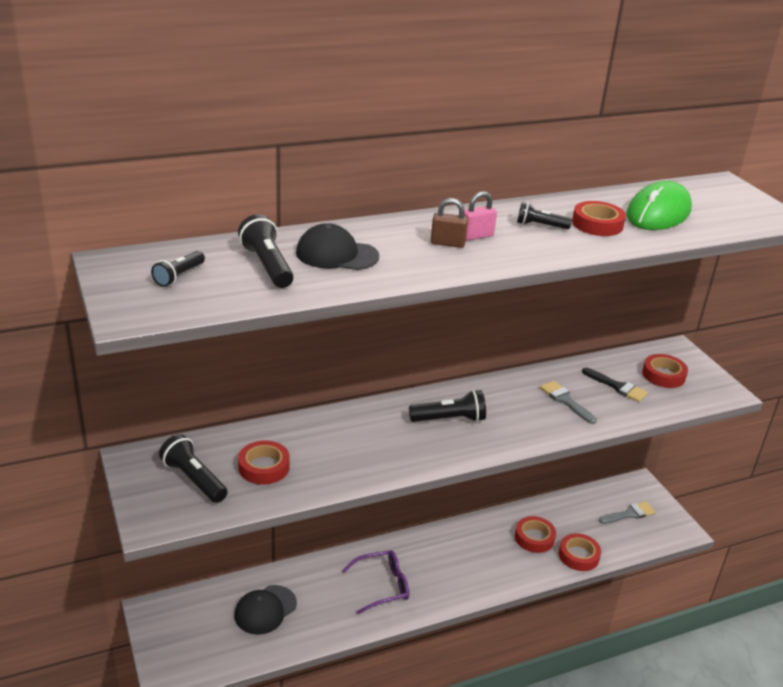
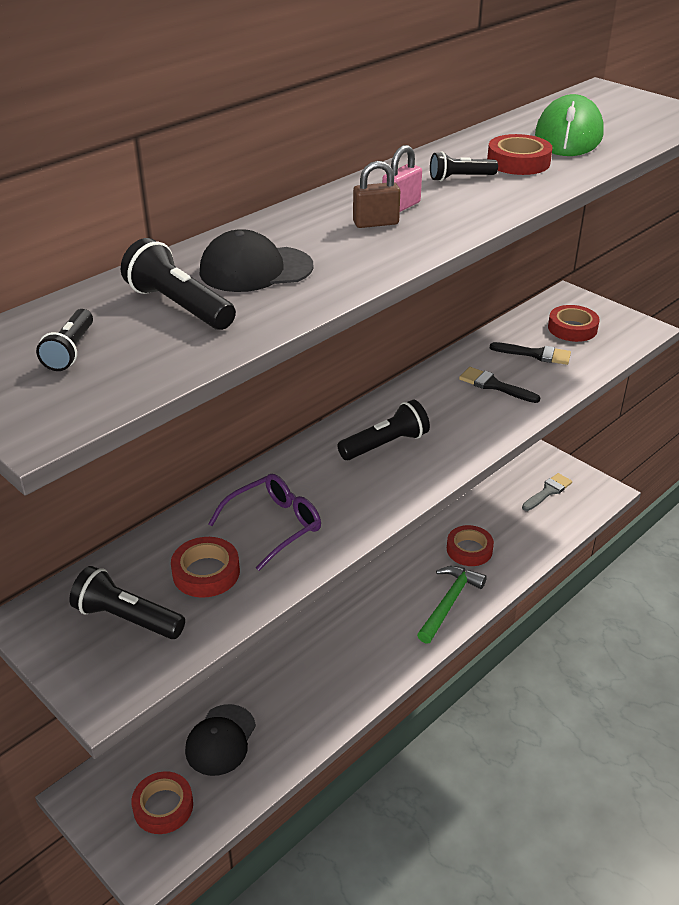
camera: 20 degrees left, 5 degrees up
purple glasses [342,550,409,614] -> purple glasses moved to [208,474,321,571]
grey brush [540,381,597,424] -> black brush [459,367,540,403]
red tape [559,533,601,571] -> red tape moved to [131,771,193,834]
none -> green hammer [417,566,487,644]

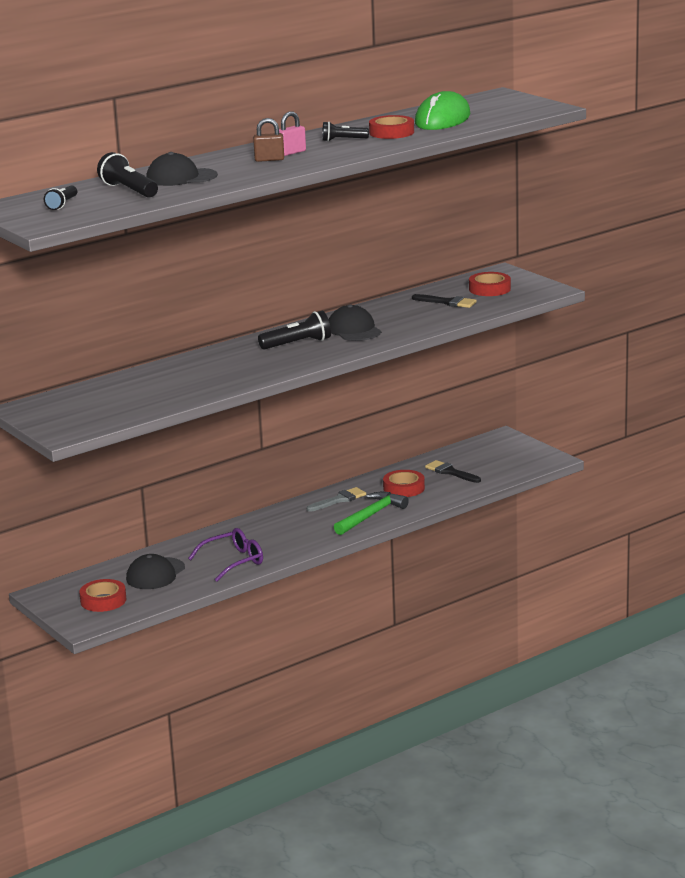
camera: 10 degrees right, 15 degrees down
black flashlight [69,566,185,639] -> none
red tape [171,537,240,598] -> none
purple glasses [208,474,321,571] -> purple glasses moved to [188,528,263,582]
black brush [459,367,540,403] -> black brush moved to [425,460,481,483]
grey brush [522,473,572,511] -> grey brush moved to [307,487,366,512]
none -> black cap [329,305,381,341]

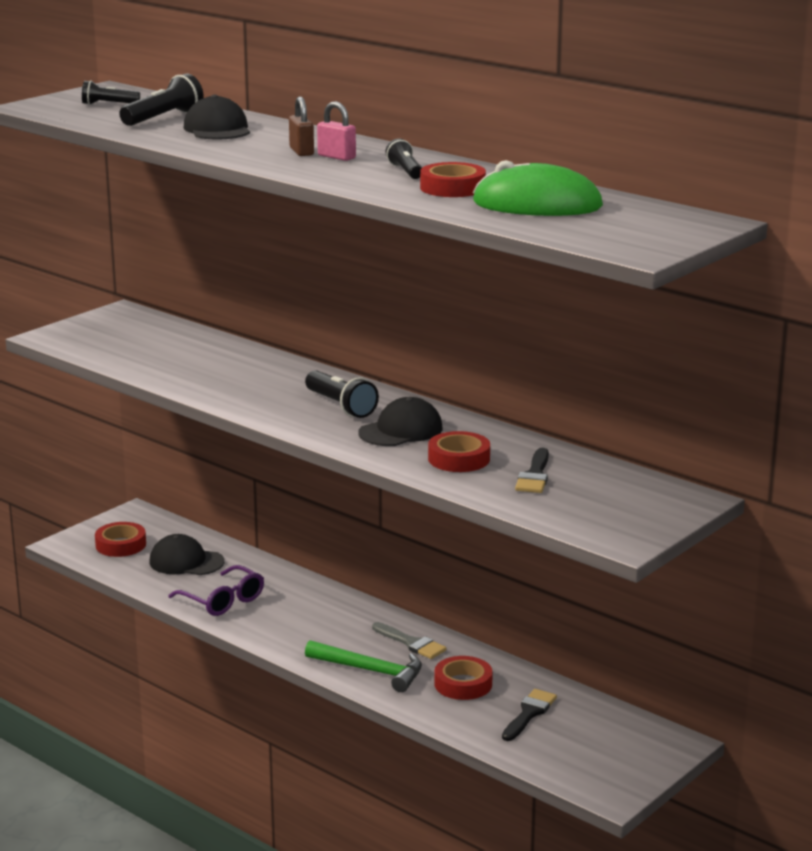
camera: 75 degrees right, 0 degrees up
red tape [469,272,511,296] -> red tape moved to [428,431,490,472]

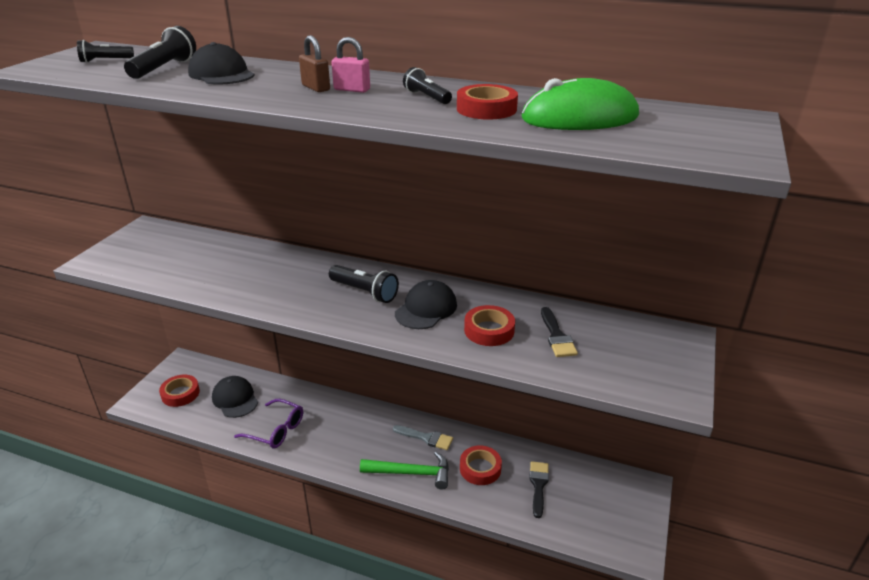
camera: 20 degrees left, 10 degrees up
black cap [149,534,224,575] -> black cap turned 60 degrees clockwise [212,376,258,418]

